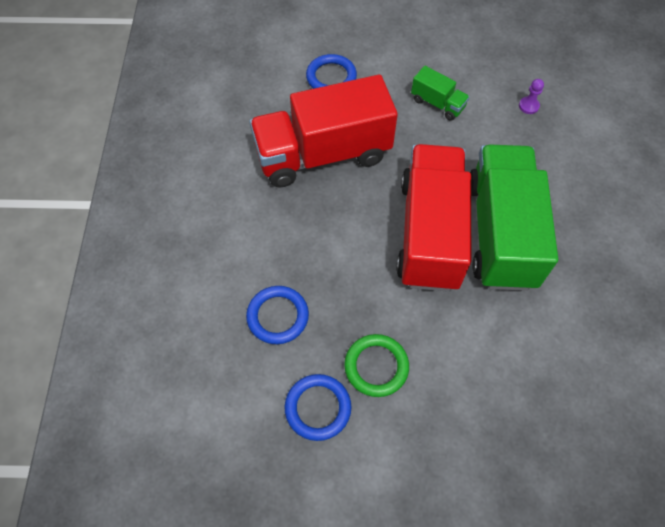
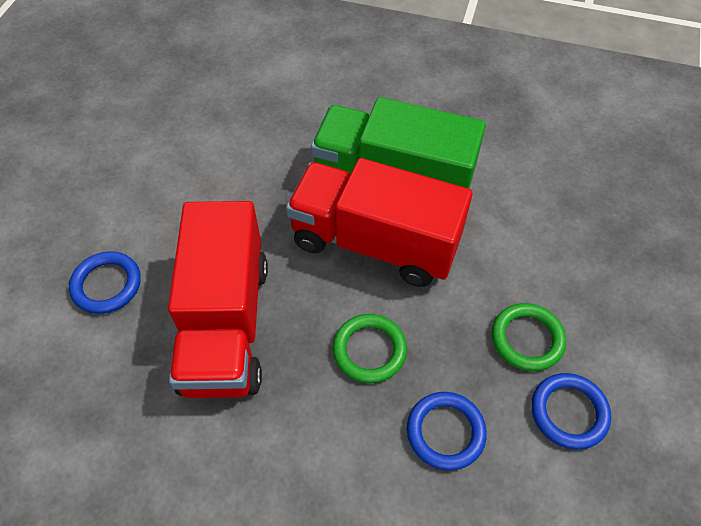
camera: 75 degrees left, 5 degrees down
green truck [411,66,470,121] -> none
purple pawn [519,79,544,114] -> none
none -> green ring [333,314,407,383]

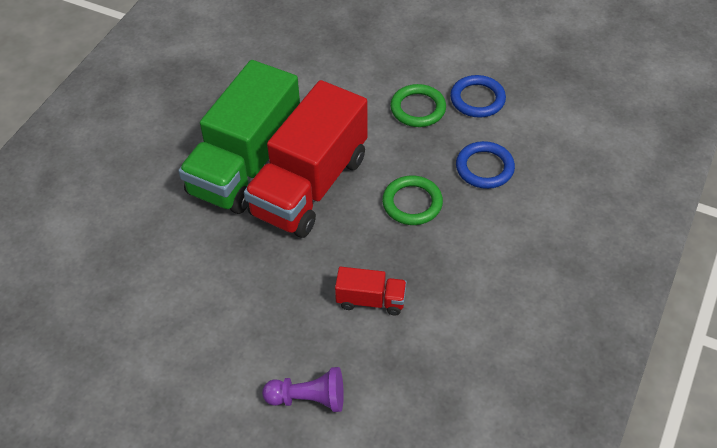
camera: 80 degrees left, 5 degrees down
blue ring [69,251,141,314] -> purple pawn [262,367,344,412]
red truck [168,201,268,398] -> red truck [335,267,407,315], size x0.43

